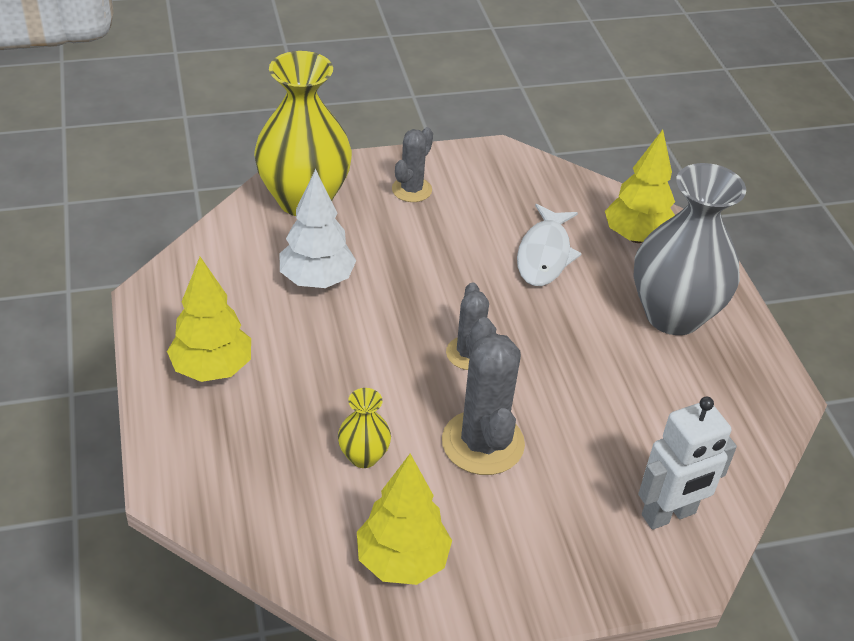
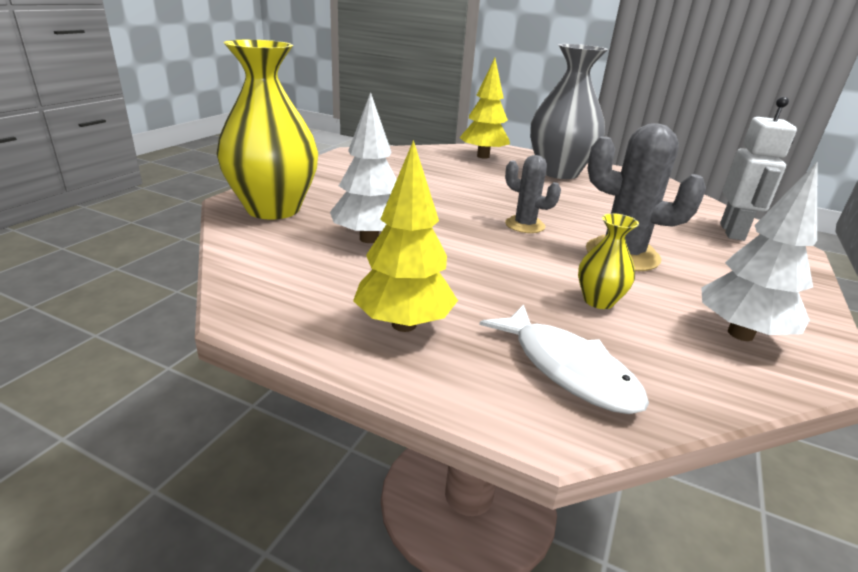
camera: 50 degrees left, 15 degrees down
yellow tree [357,454,452,585] -> white tree [701,162,817,341]
grey cactus [392,127,433,202] -> none
white fish [517,204,582,286] -> white fish moved to [480,304,649,414]

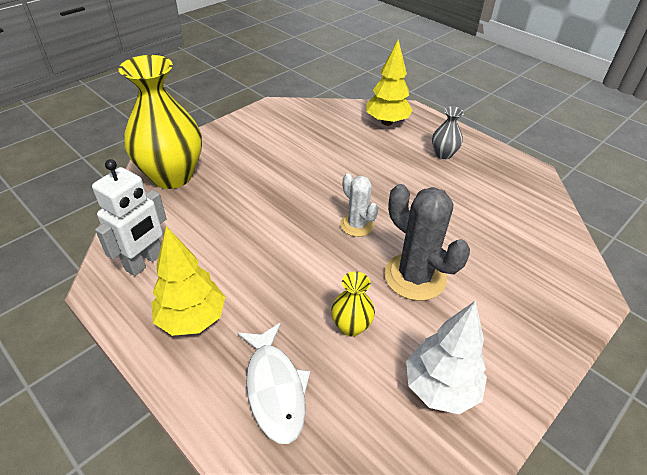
camera: 20 degrees right, 15 degrees up
white tree [330,92,397,243] -> none
grey cactus [505,155,561,233] -> white cactus [340,173,378,237]
grey vase [530,44,608,179] -> grey vase [432,106,464,159], size x0.45
white robot [720,96,797,241] -> white robot moved to [92,159,167,276]

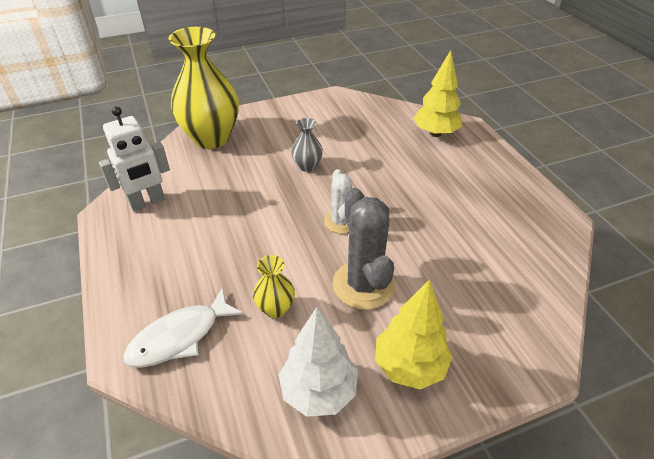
camera: 25 degrees right, 0 degrees up
yellow tree [151,226,225,336] -> yellow tree moved to [375,279,452,389]
white fish [237,323,310,444] -> white fish turned 45 degrees clockwise [123,287,244,368]
grey vase [432,106,464,159] -> grey vase moved to [291,118,323,172]

